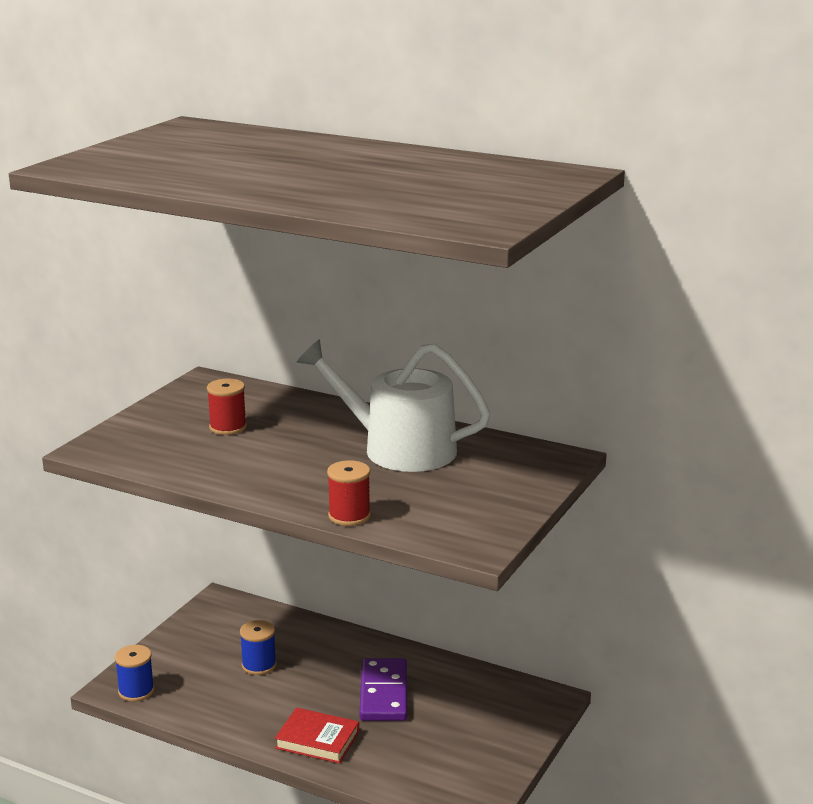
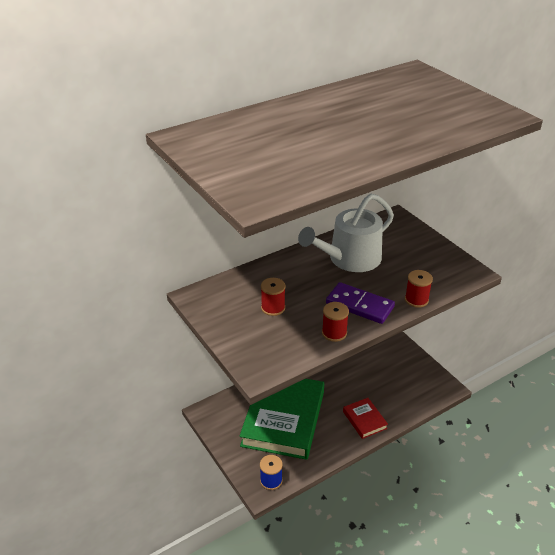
camera: 60 degrees left, 15 degrees up
blue spool [240,620,277,675] -> green book [240,379,324,460]
red book [275,708,359,764] -> red book turned 75 degrees counterclockwise [343,398,388,439]
purple domino [360,658,407,721] -> purple domino moved to [326,282,395,324]
none -> red spool [322,302,349,342]

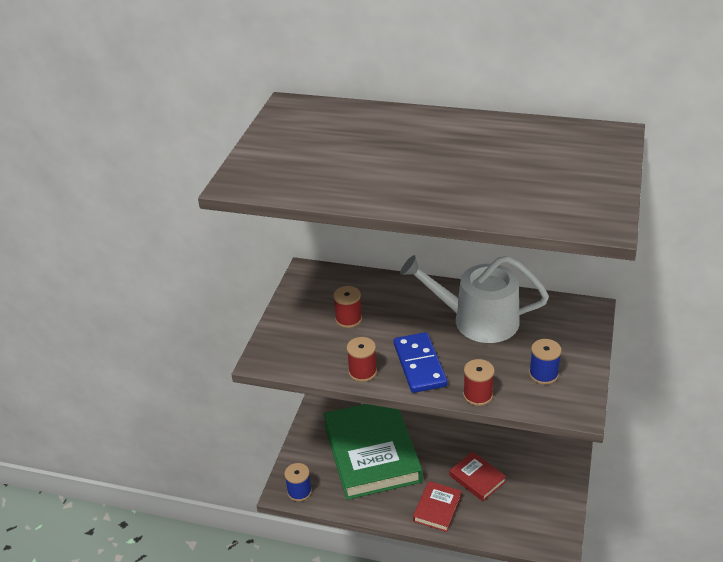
camera: 50 degrees right, 0 degrees up
green book [240,379,324,460] -> green book turned 75 degrees counterclockwise [323,404,423,500]
purple domino [326,282,395,324] -> blue domino [394,332,447,393]
none -> red book [449,452,506,501]
none -> blue spool [529,339,562,385]

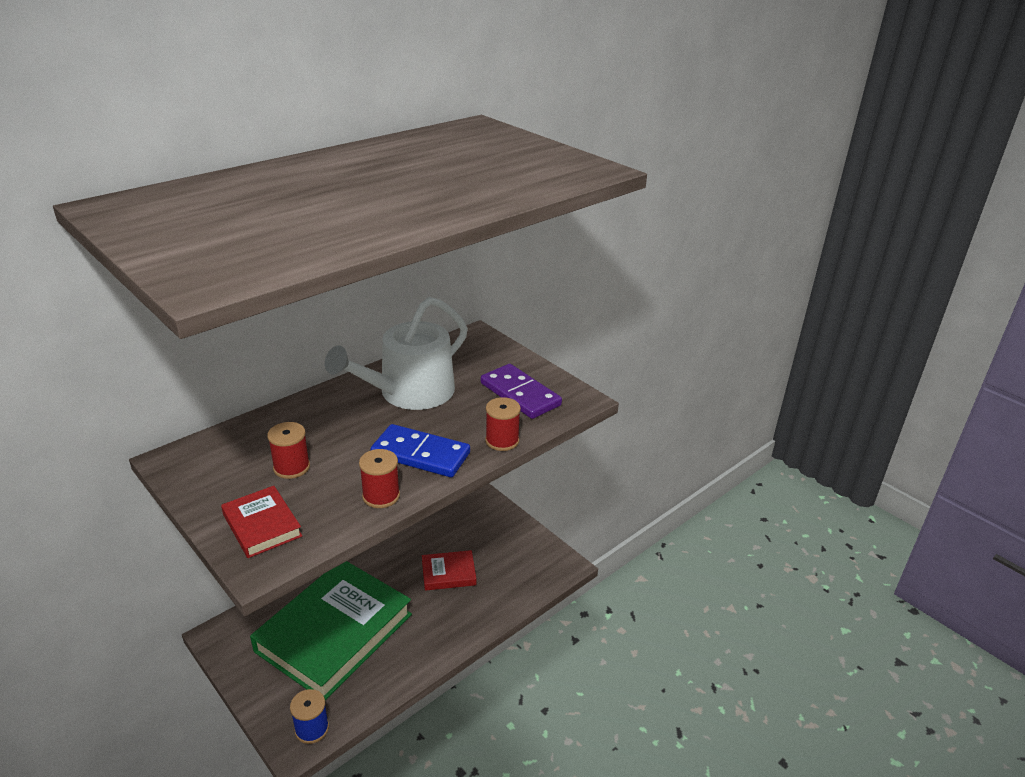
camera: 60 degrees left, 5 degrees down
green book [323,404,423,500] -> green book turned 75 degrees counterclockwise [250,561,412,700]
red book [413,481,462,532] -> red book moved to [221,486,302,558]
blue spool [529,339,562,385] -> purple domino [481,364,562,419]

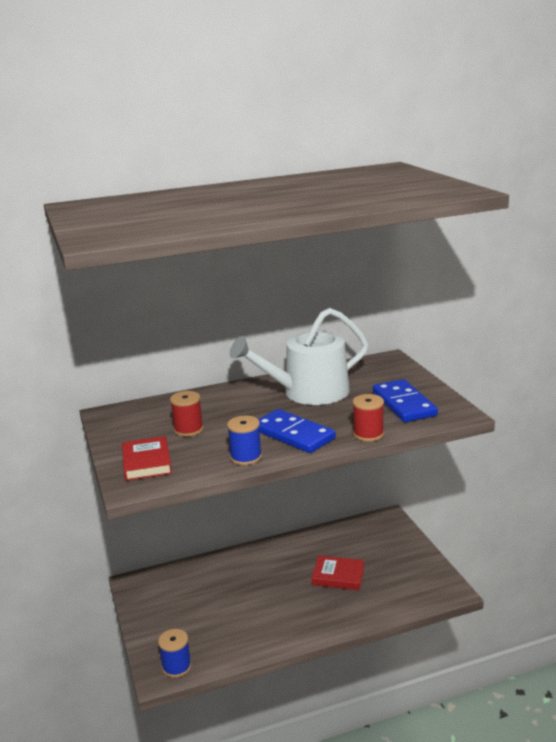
camera: 25 degrees right, 10 degrees down
green book [250,561,412,700] -> none
red spool [359,449,400,508] -> blue spool [227,416,262,465]
purple domino [481,364,562,419] -> blue domino [373,379,438,422]

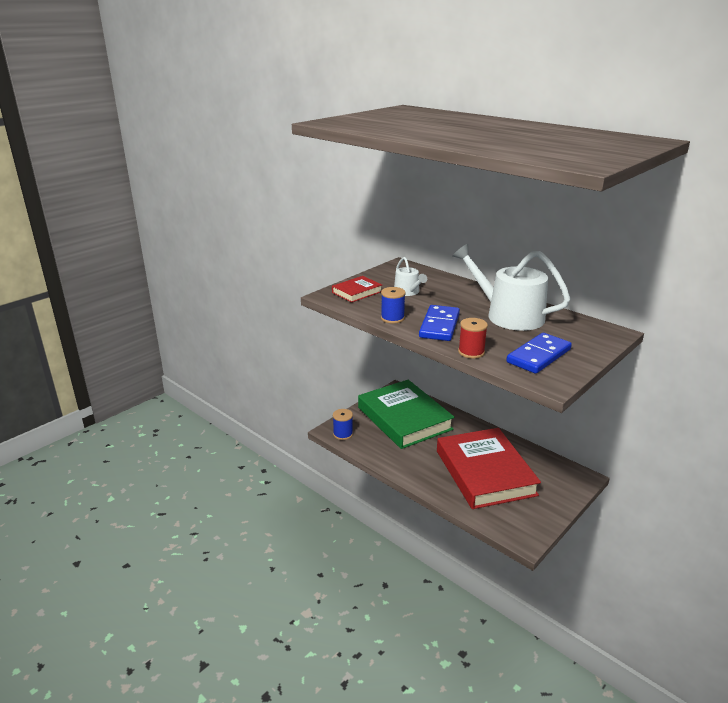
camera: 60 degrees right, 5 degrees up
red spool [170,391,203,437] -> white watering can [394,257,427,296]
red book [312,556,364,590] -> red book [437,428,541,509], size x2.28
none -> green book [358,380,455,449]

